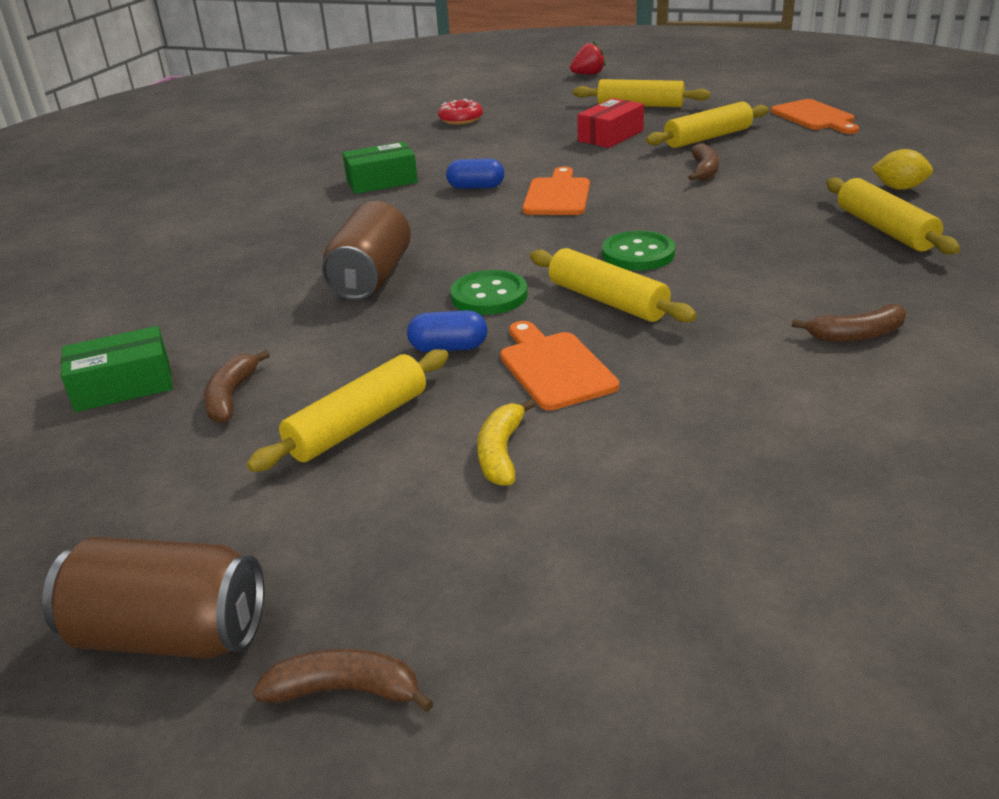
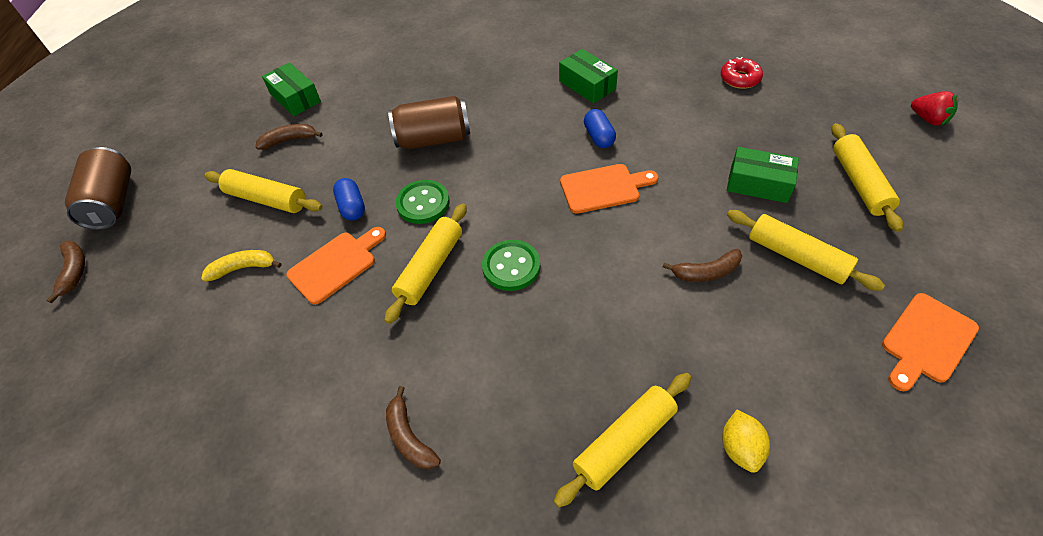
camera: 70 degrees right, 20 degrees up
red box [577,98,644,148] -> green box [727,147,799,203]

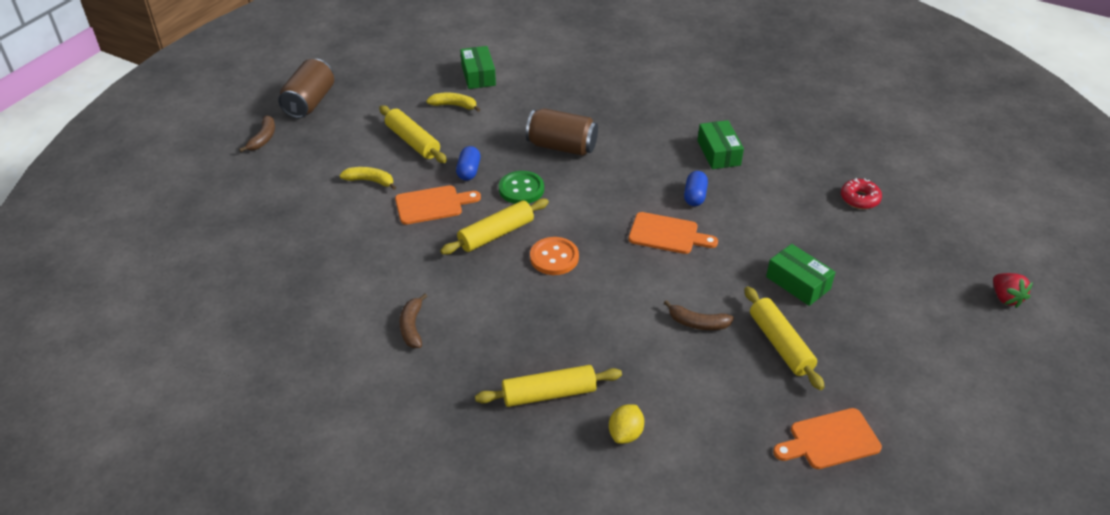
camera: 25 degrees right, 10 degrees down
brown banana [256,124,322,150] -> yellow banana [426,93,480,112]
green button [482,240,540,291] -> orange button [530,237,579,275]
yellow rolling pin [831,123,903,232] -> none

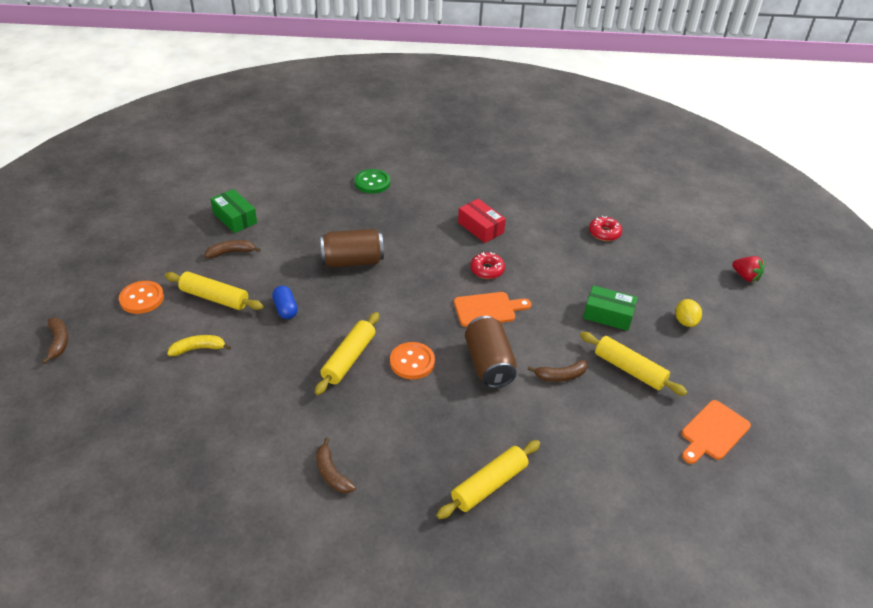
camera: 30 degrees left, 0 degrees up
brown can [278,59,334,118] -> brown can moved to [465,316,517,388]
orange cutting board [395,185,481,225] -> none
yellow banana [426,93,480,112] -> brown banana [205,240,261,258]
green button [499,171,544,204] -> green button moved to [355,169,390,194]
yellow lemon [609,404,644,444] -> yellow lemon moved to [675,299,702,327]
blue capsule [684,171,708,206] -> red donut [470,252,505,279]
green box [698,120,744,169] -> red box [458,199,506,243]
none -> orange button [119,281,164,314]

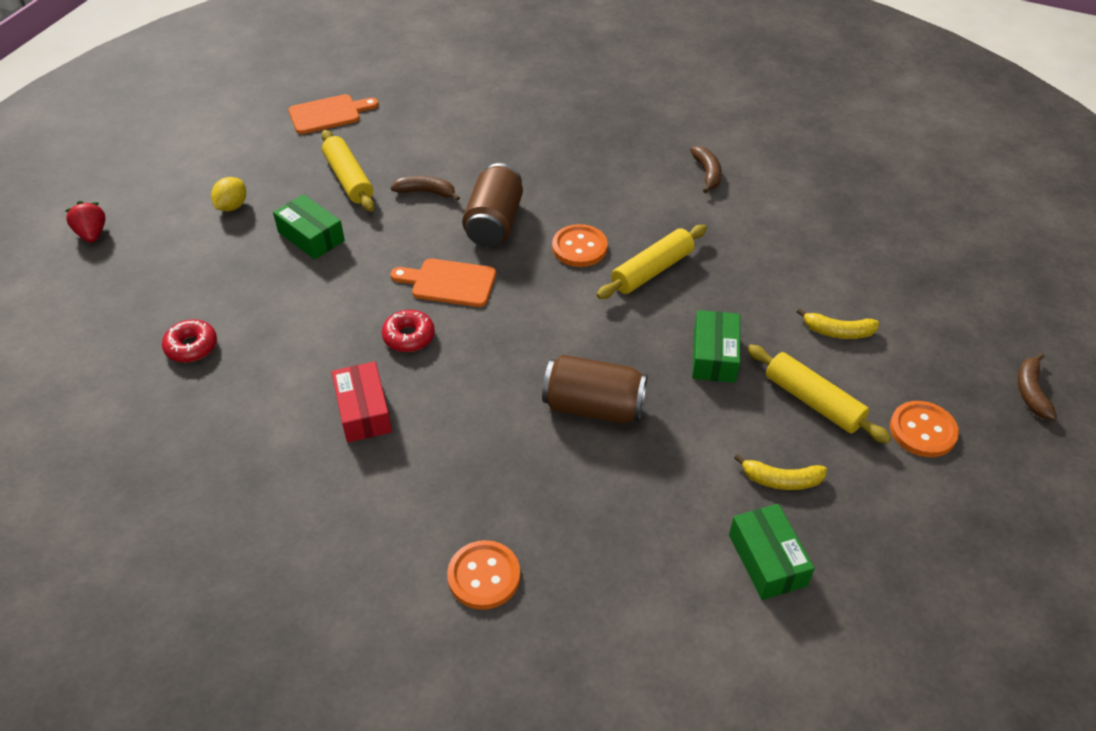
camera: 155 degrees left, 5 degrees up
brown banana [205,240,261,258] -> yellow banana [734,454,827,490]
blue capsule [272,286,298,319] -> green box [692,310,740,383]
green button [355,169,390,194] -> orange button [447,540,520,610]
yellow rolling pin [436,440,540,519] -> none

